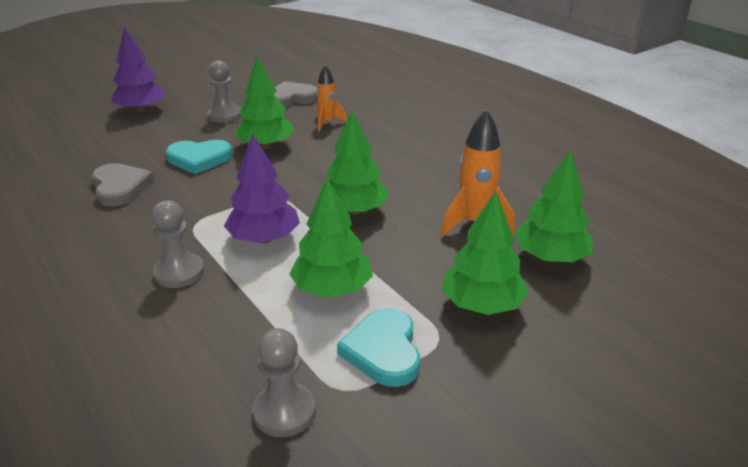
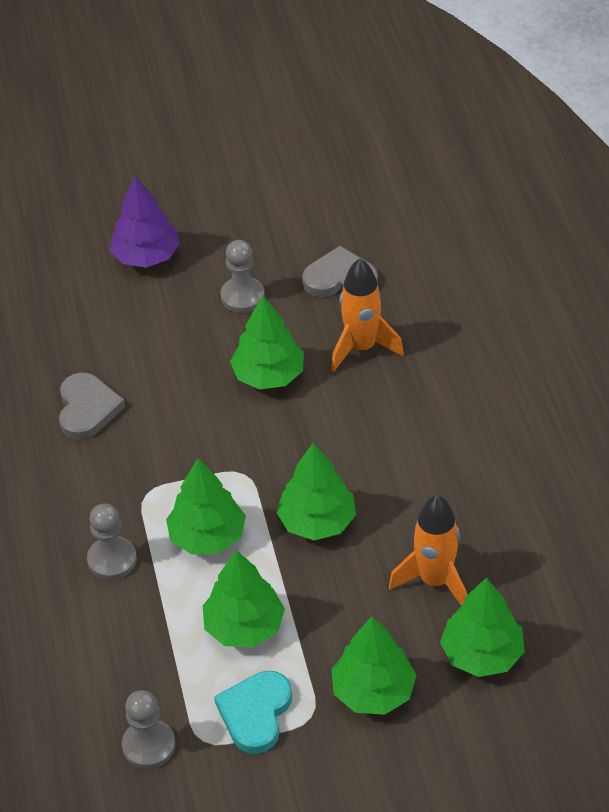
camera: 25 degrees right, 15 degrees up
turquoise heart [166,140,233,174] -> none
purple tree [224,133,300,243] -> green tree [166,459,246,555]
orange rocket [316,65,347,131] -> orange rocket [331,258,404,372], size x1.58

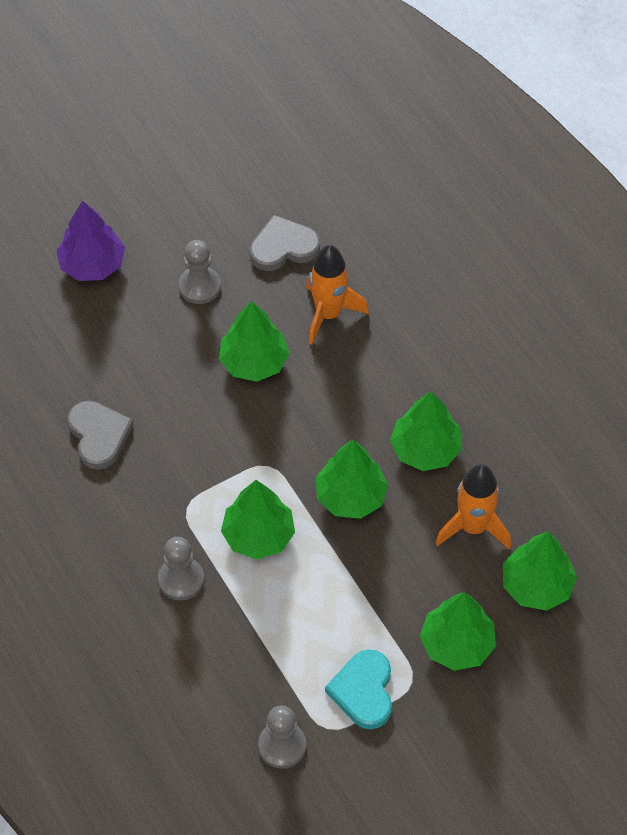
camera: 20 degrees left, 10 degrees up
green tree [203,550,285,647] -> green tree moved to [390,391,462,471]

